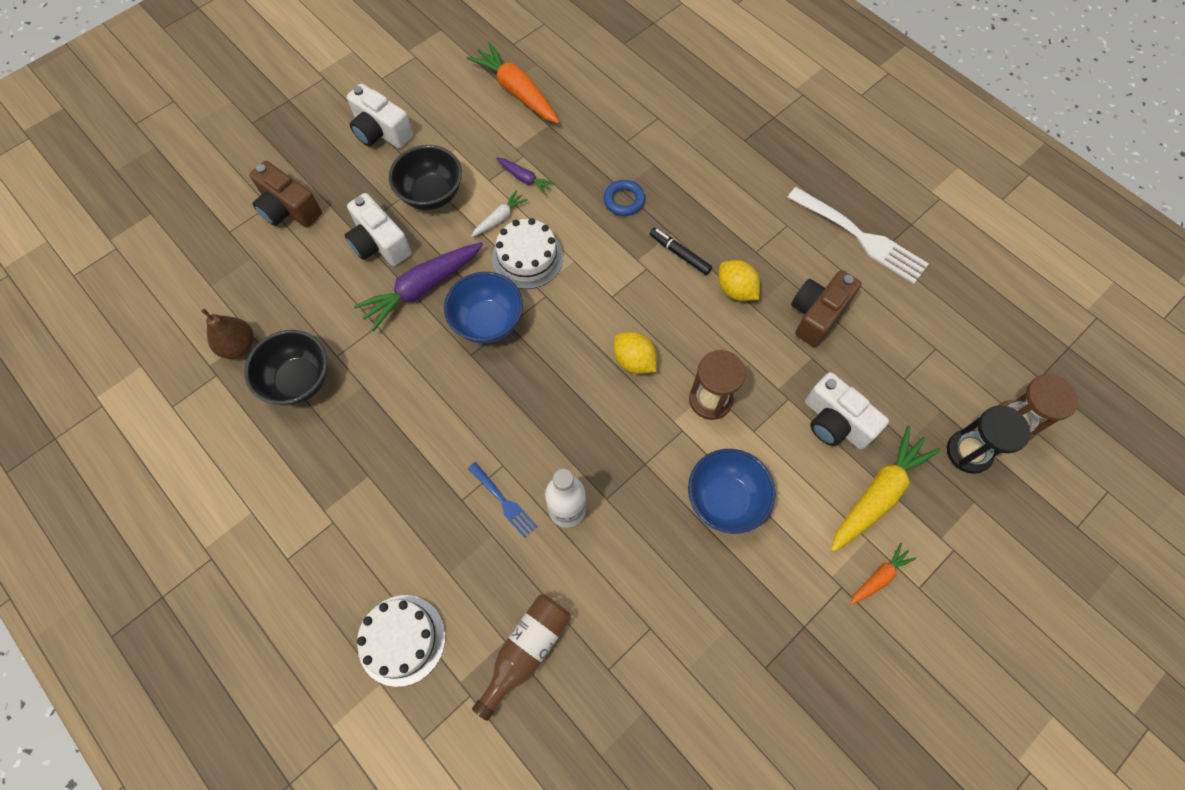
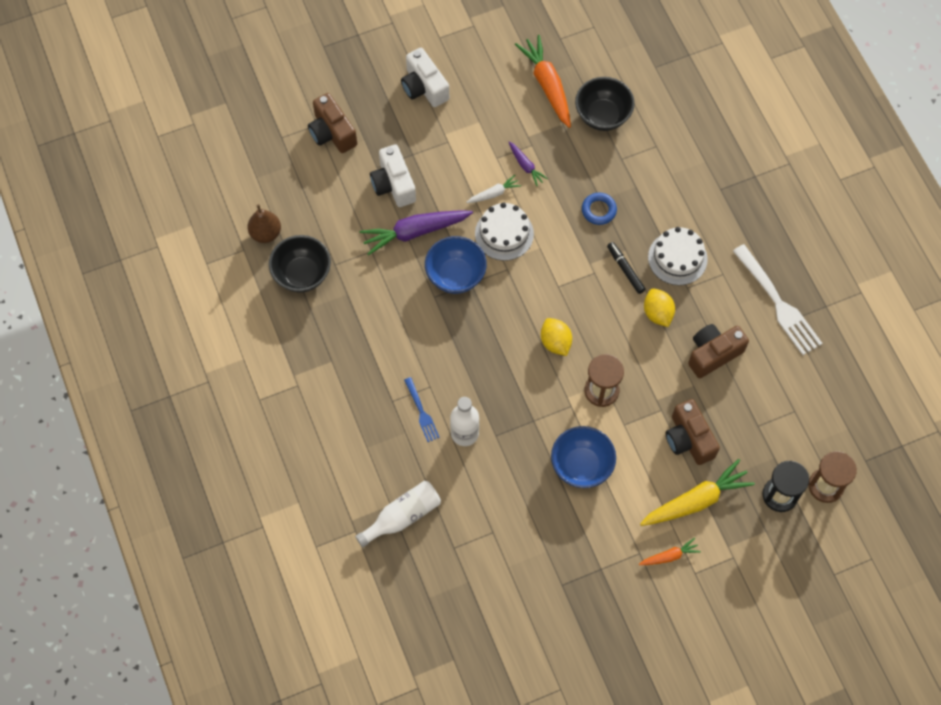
camera: 20 degrees right, 0 degrees up
white cake [357,595,445,687] -> white cake moved to [648,227,708,285]
black bowl [389,145,462,210] -> black bowl moved to [575,77,635,131]
brown bottle [472,594,571,721] -> white bottle [355,481,441,547]
white camera [805,372,889,449] -> brown camera [665,399,720,465]

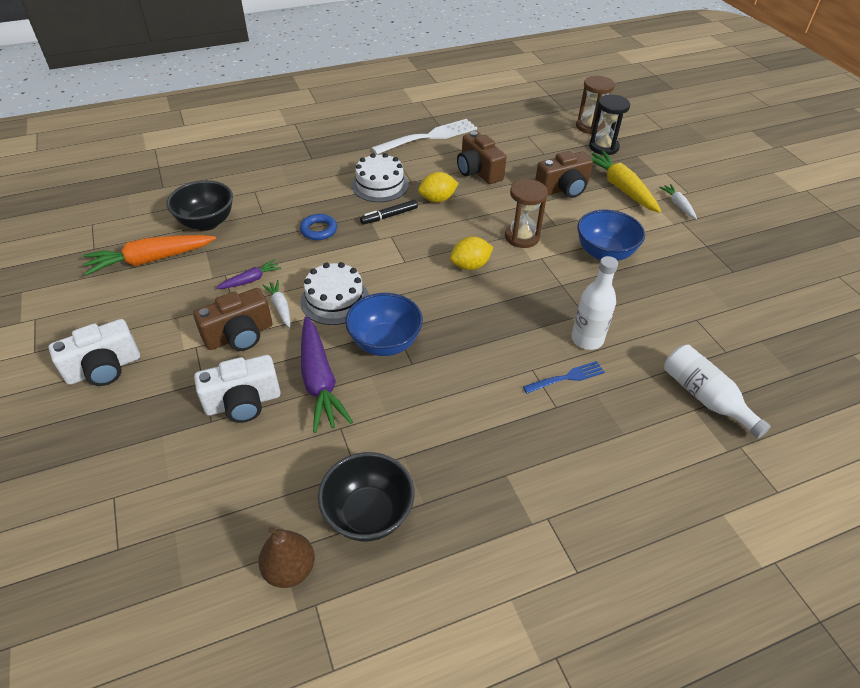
camera: 90 degrees left, 20 degrees down
brown camera [308,93,357,153] -> brown camera moved to [193,288,273,351]
orange carrot [639,538,701,565] -> white carrot [659,184,697,219]

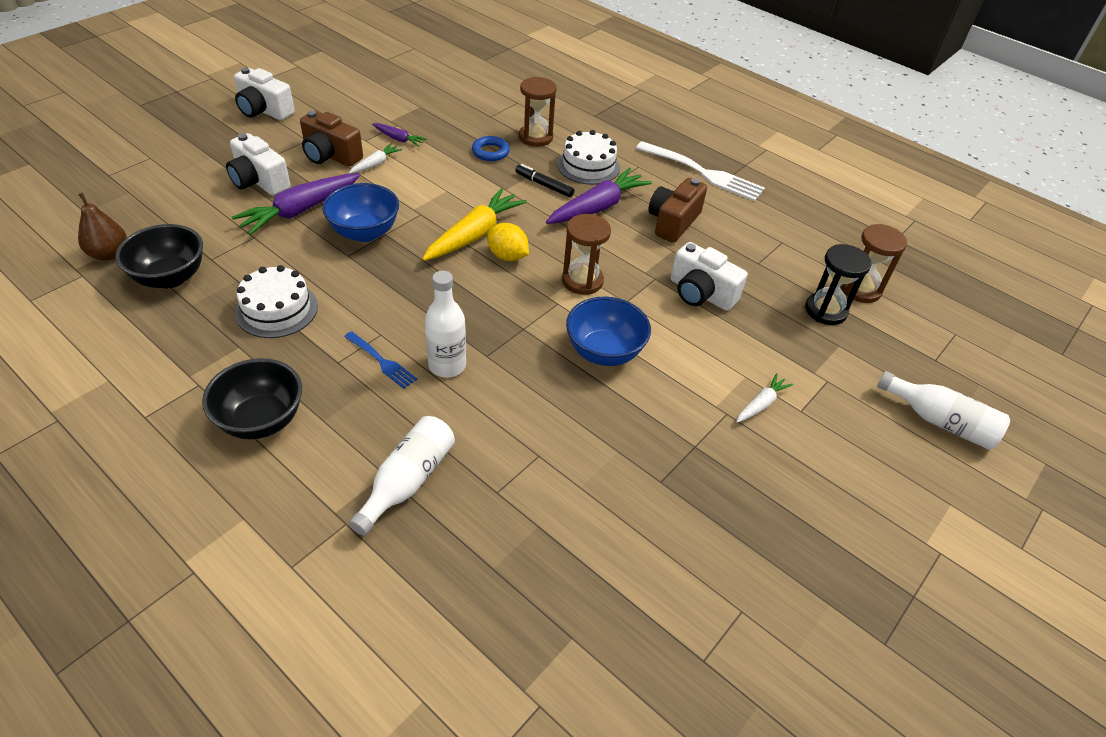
camera: 60 degrees right, 0 degrees up
orange carrot [83,235,216,276] -> none
black bowl [167,180,233,231] -> black bowl moved to [202,358,302,439]
white cake [300,262,369,325] -> white cake moved to [235,265,318,338]
yellow lemon [418,172,459,202] -> purple carrot [546,168,652,224]
brown camera [535,151,593,198] -> white camera [671,242,748,311]
yellow carrot [590,150,661,213] -> yellow carrot moved to [422,188,527,261]
none -> brown hourglass [519,77,557,147]
none -> white bottle [877,371,1010,450]

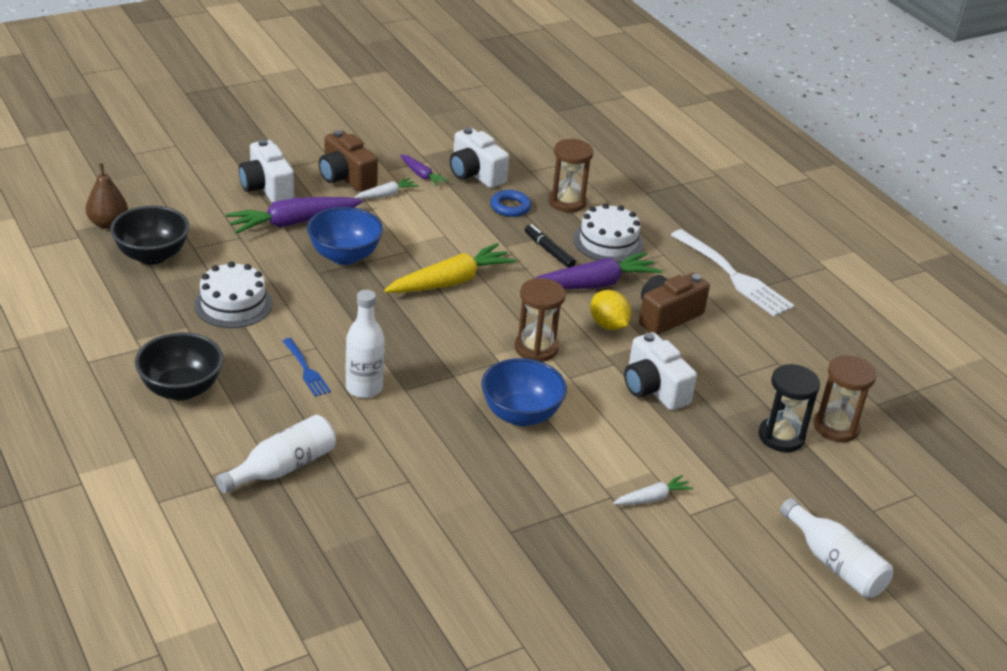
camera: 20 degrees right, 10 degrees down
white camera [234,68,295,120] -> white camera moved to [450,127,509,188]
yellow lemon [487,223,529,261] -> yellow lemon moved to [590,290,631,330]

